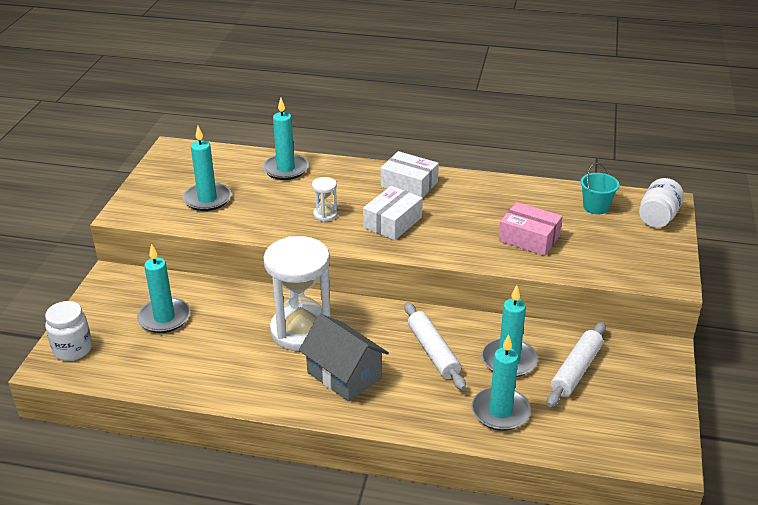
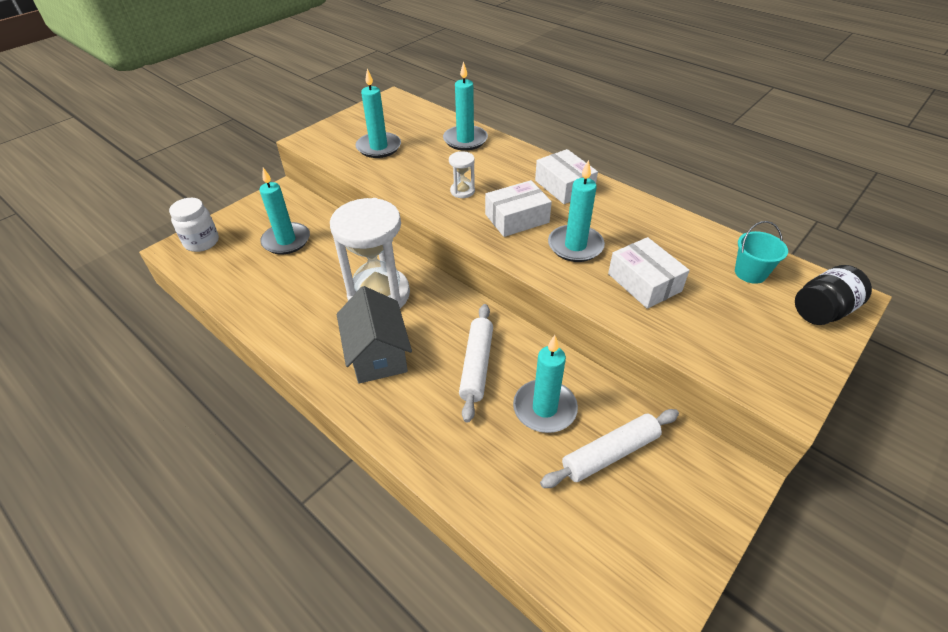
camera: 30 degrees right, 10 degrees up
turquoise candle [471,334,531,431] -> turquoise candle moved to [548,160,605,262]
pink box [499,202,563,256] -> white box [608,237,690,309]
white jar [639,178,684,228] -> black jar [795,265,872,325]

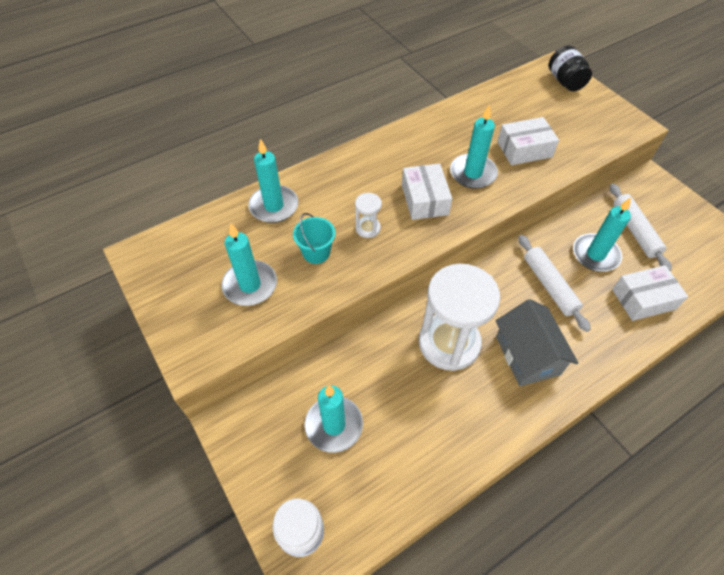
camera: 75 degrees left, 10 degrees up
grey house [337,286,412,384] -> grey house turned 75 degrees clockwise [495,299,578,386]
white rolling pin [459,304,493,423] -> white rolling pin turned 45 degrees clockwise [518,235,591,332]
white box [535,149,598,204] -> white box moved to [612,265,688,321]
turquoise bucket [735,221,788,284] -> turquoise bucket moved to [293,213,335,264]

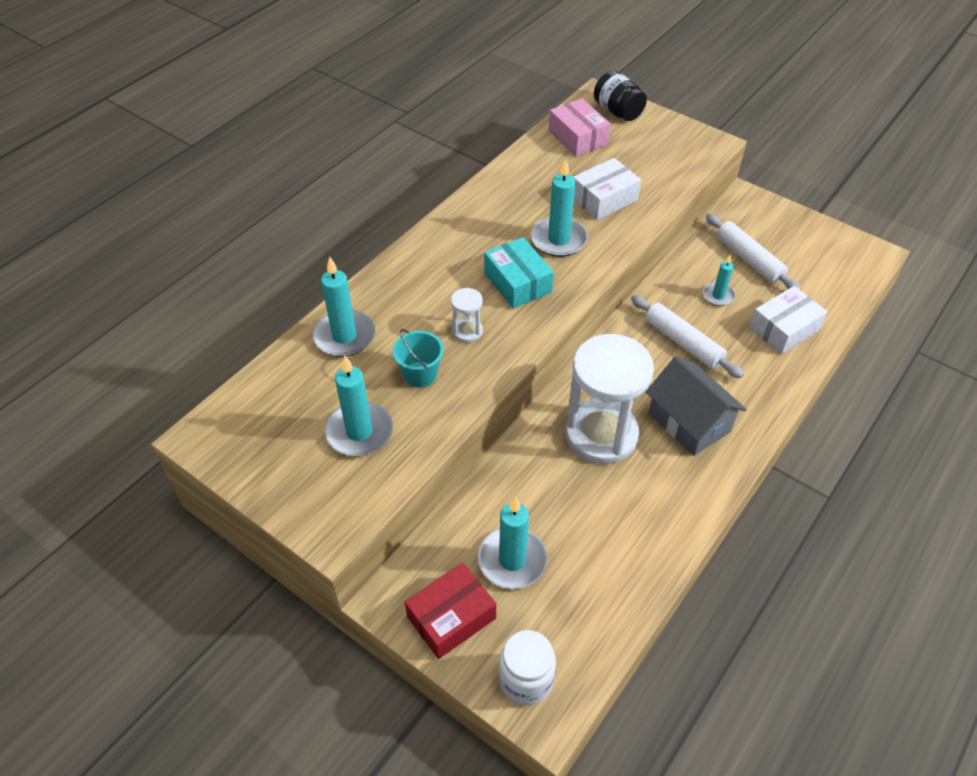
camera: 20 degrees left, 5 degrees down
white box [402,163,452,220] -> turquoise box [484,237,554,309]
turquoise candle [573,197,631,272] -> turquoise candle [703,254,736,306], size x0.58
none -> red box [405,563,496,659]
none -> pink box [549,98,611,157]

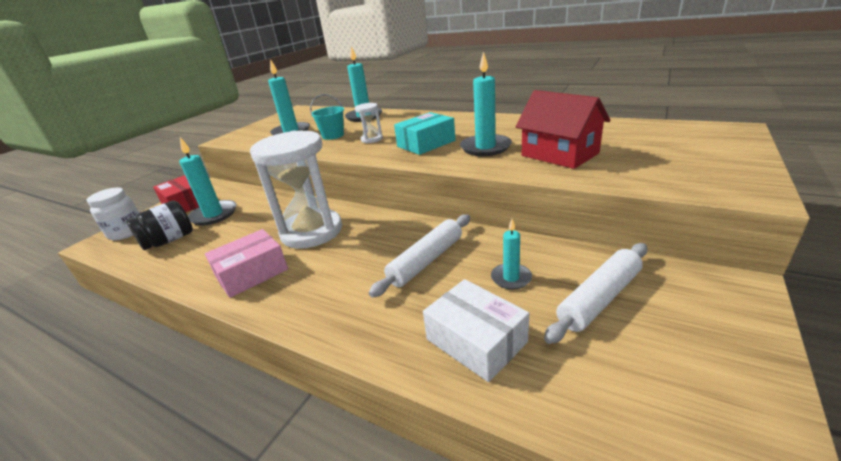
camera: 85 degrees right, 20 degrees down
pink box [549,98,611,157] -> pink box moved to [205,229,288,298]
white box [573,158,641,220] -> red house [516,90,610,169]
black jar [594,70,647,121] -> black jar moved to [126,201,193,250]
grey house [646,356,747,456] -> none

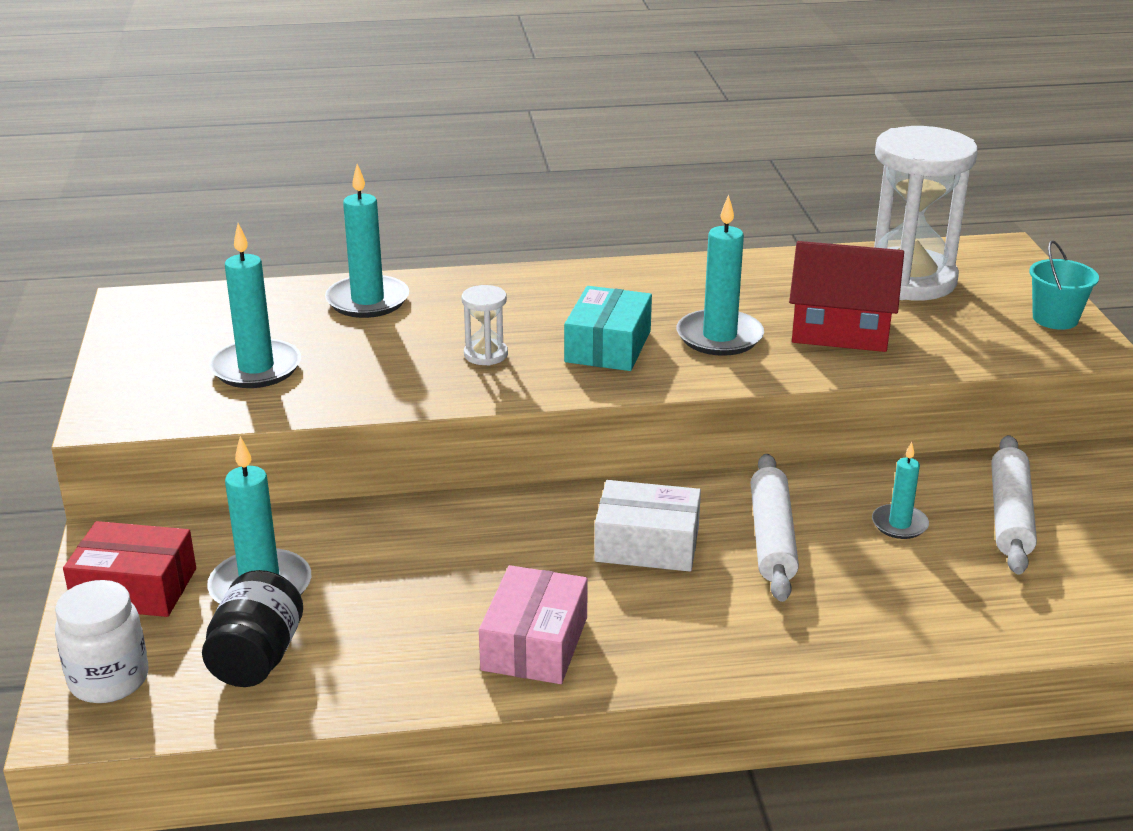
camera: 40 degrees left, 0 degrees up
white hourglass [250,131,342,249] -> white hourglass moved to [874,126,978,300]
turquoise bucket [310,94,344,140] -> turquoise bucket moved to [1029,241,1099,330]
white box [423,279,529,382] -> white box moved to [594,480,701,572]

